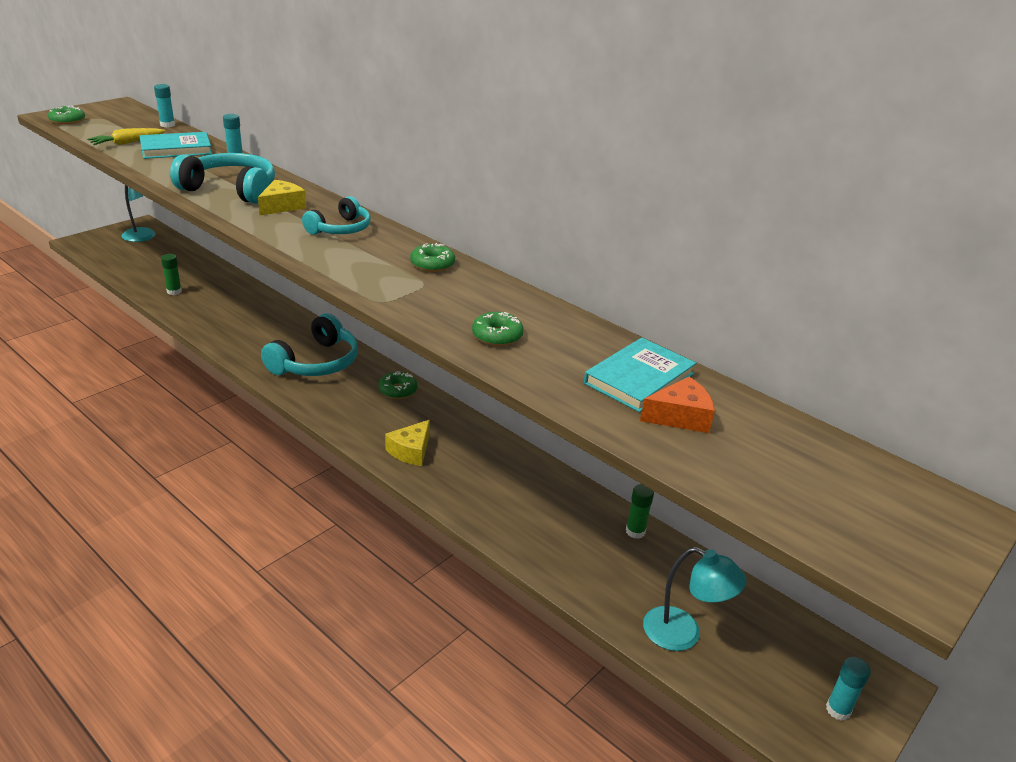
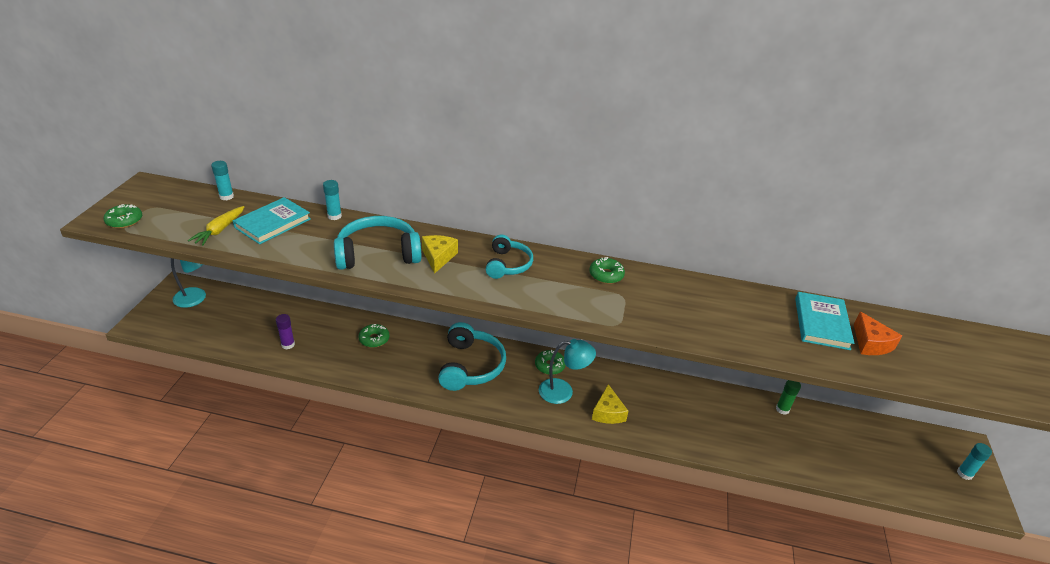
camera: 30 degrees left, 5 degrees up
green glue stick [161,254,182,295] -> purple glue stick [276,314,295,349]
green donut [472,312,524,346] -> green donut moved to [359,324,389,348]
orange cheese [640,377,715,433] -> orange cheese turned 120 degrees clockwise [854,311,902,355]
turquoise lamp [643,547,746,651] -> turquoise lamp moved to [539,339,596,404]

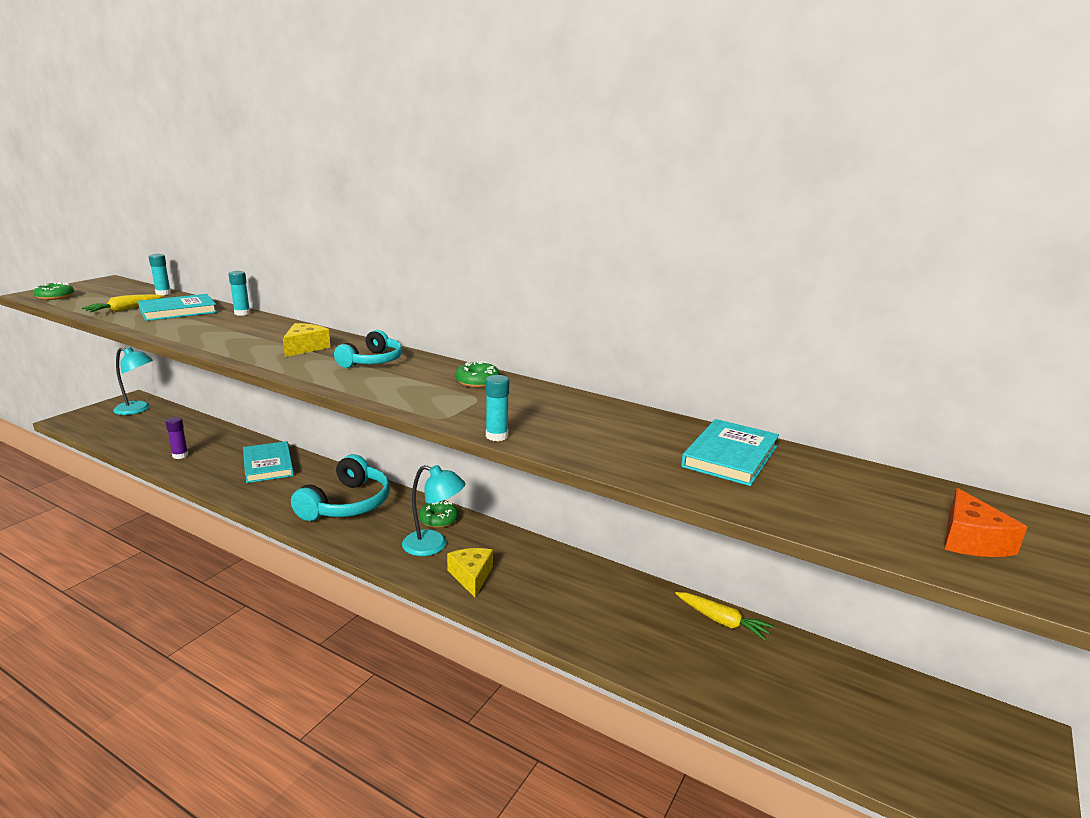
camera: 20 degrees right, 15 degrees down
turquoise headphones [334,216,422,270] -> none
green donut [359,324,389,348] -> turquoise book [243,441,294,483]
yellow cheese [592,384,628,424] -> yellow cheese turned 150 degrees clockwise [447,548,493,597]
green glue stick [776,380,801,415] -> yellow carrot [675,592,774,640]
orange cheese [854,311,902,355] -> orange cheese moved to [945,488,1027,557]
turquoise glue stick [957,443,992,480] -> turquoise glue stick moved to [486,375,509,441]

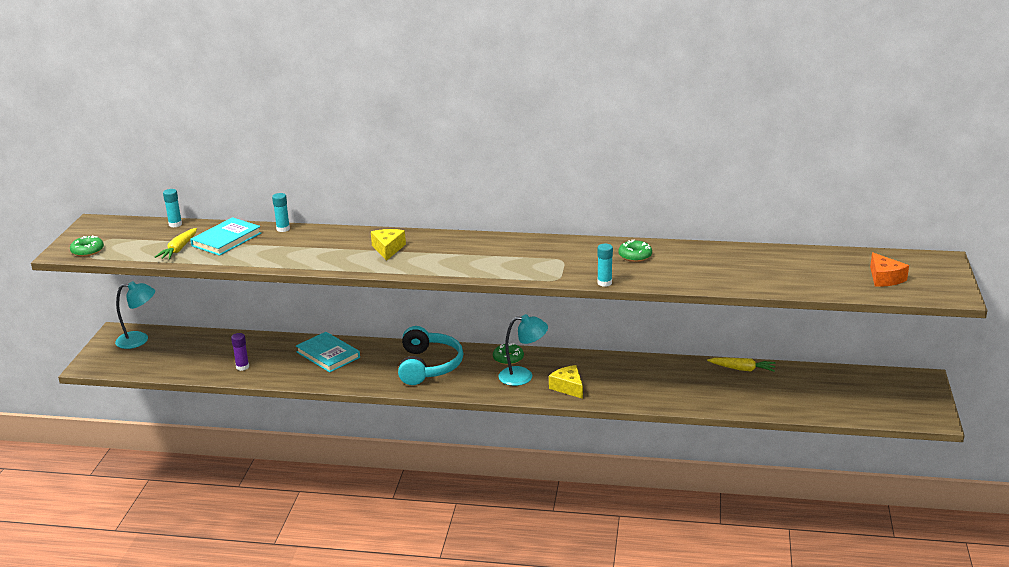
camera: 20 degrees left, 5 degrees up
turquoise headphones [334,330,403,368] -> none
green donut [455,361,500,388] -> green donut moved to [619,240,652,262]
turquoise book [681,419,779,486] -> none

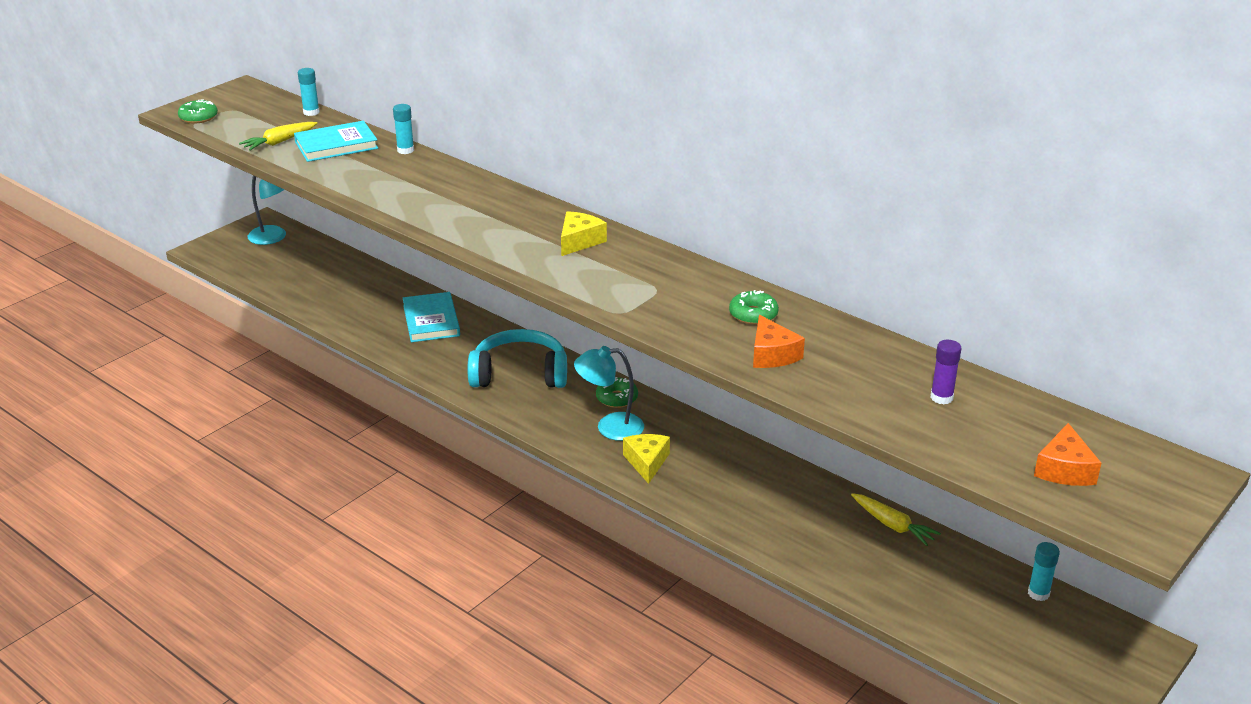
camera: 30 degrees right, 5 degrees up
purple glue stick [231,333,249,371] -> purple glue stick moved to [930,340,962,404]
yellow cheese [371,229,406,261] -> yellow cheese moved to [561,211,607,256]
turquoise headphones [398,326,463,385] -> turquoise headphones turned 120 degrees counterclockwise [468,329,567,388]
turquoise lamp [498,314,548,386] -> turquoise lamp turned 150 degrees clockwise [574,346,644,441]
turquoise glue stick [597,244,613,287] -> turquoise glue stick moved to [1028,542,1060,601]
none -> orange cheese [753,315,805,368]

